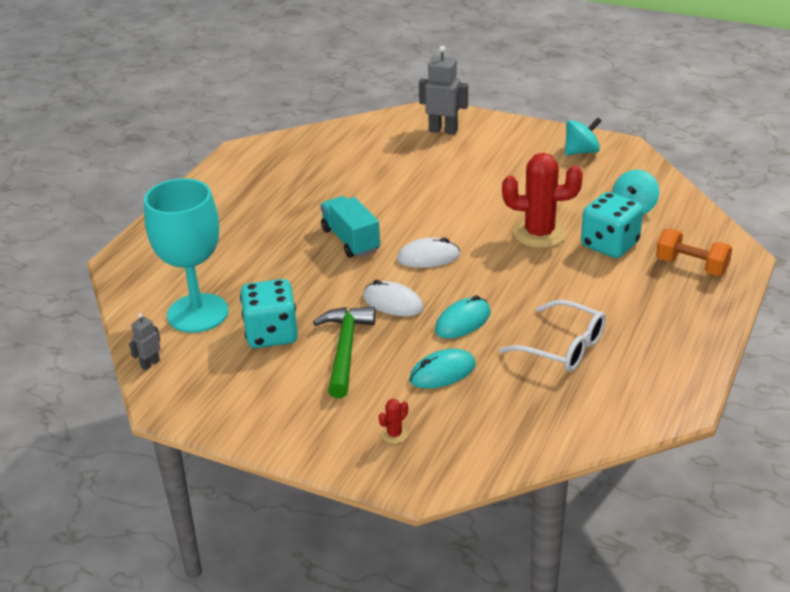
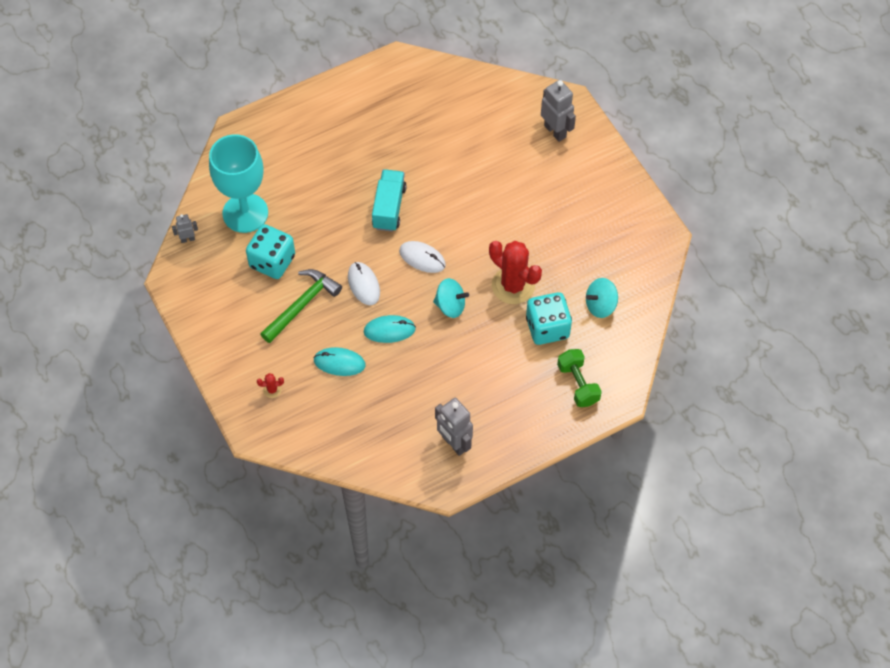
camera: 35 degrees right, 25 degrees up
white glasses [499,300,606,372] -> none
turquoise spinning top [565,118,602,155] -> turquoise spinning top moved to [433,278,469,318]
orange dumbbell [656,229,732,276] -> green dumbbell [557,349,602,407]
none -> grey robot [435,398,473,456]

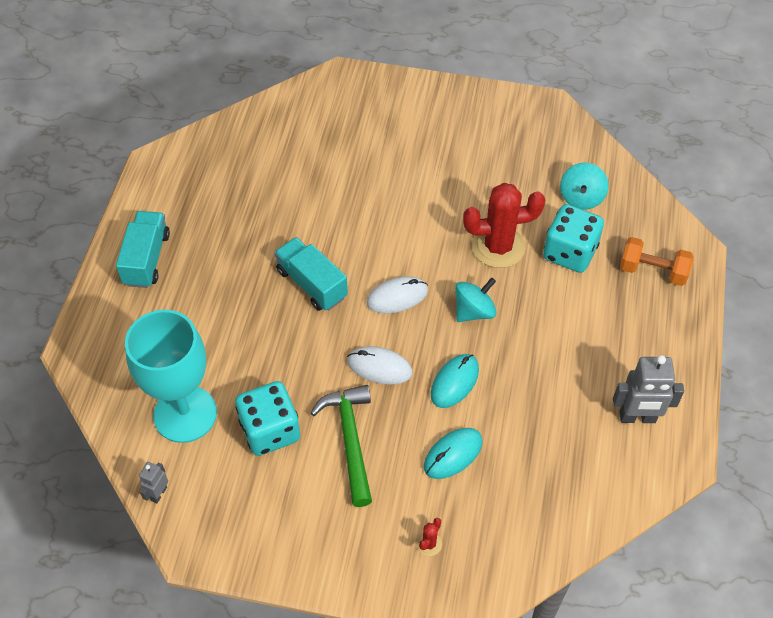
camera: 50 degrees left, 5 degrees down
grey robot [541,80,576,142] -> none
green dumbbell [557,349,602,407] -> orange dumbbell [620,237,694,286]
none -> turquoise truck [116,211,170,288]

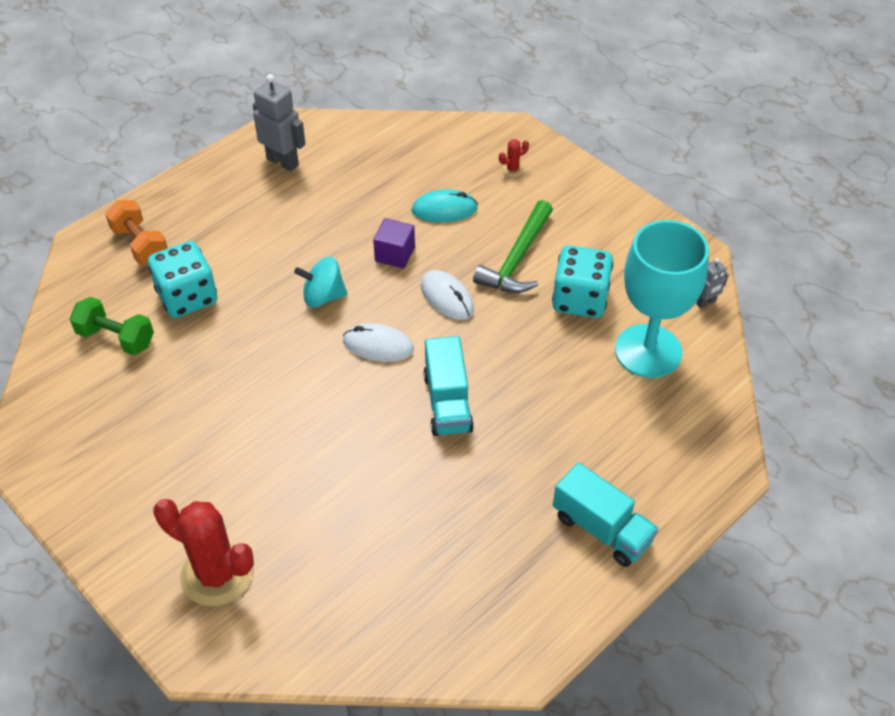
camera: 145 degrees left, 5 degrees down
turquoise truck [116,211,170,288] -> turquoise truck turned 90 degrees counterclockwise [553,462,659,567]
turquoise mouse [431,354,479,408] -> purple cube [373,218,415,269]
red cactus [463,183,545,268] -> red cactus moved to [154,499,254,606]
turquoise spinning top [560,162,609,210] -> green dumbbell [70,297,154,355]

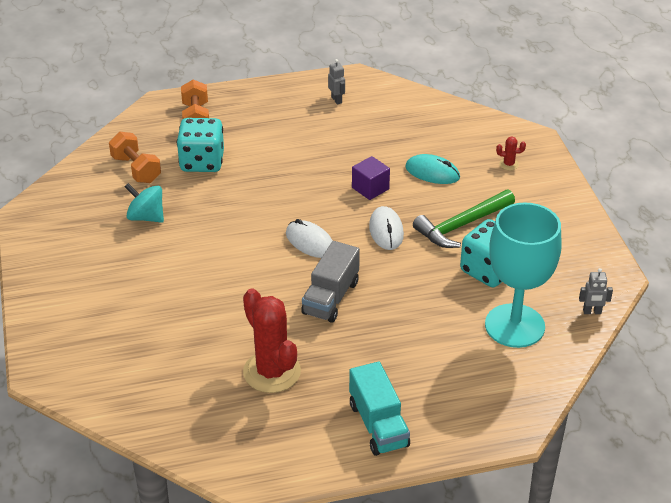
camera: 30 degrees right, 10 degrees down
green dumbbell [70,297,154,355] -> orange dumbbell [109,132,161,183]
red cactus [154,499,254,606] -> red cactus moved to [243,288,301,393]
grey robot [253,74,306,172] -> grey robot [328,59,345,105], size x0.53
turquoise spinning top [294,257,348,308] -> turquoise spinning top moved to [125,183,164,223]
turquoise truck [423,336,474,436] -> grey truck [301,241,360,323]

